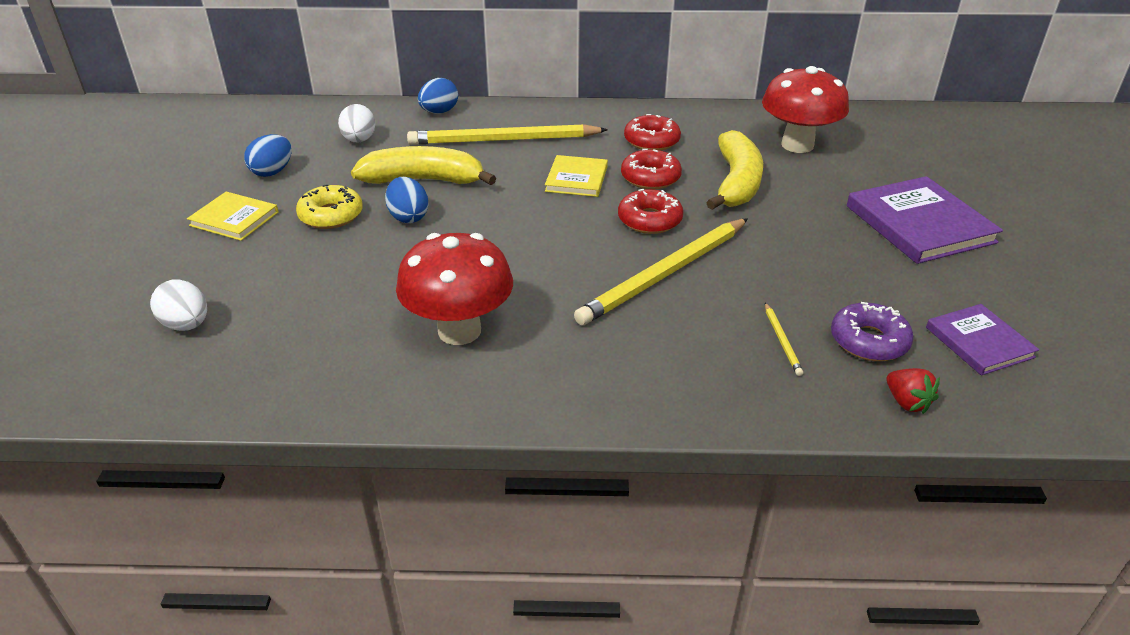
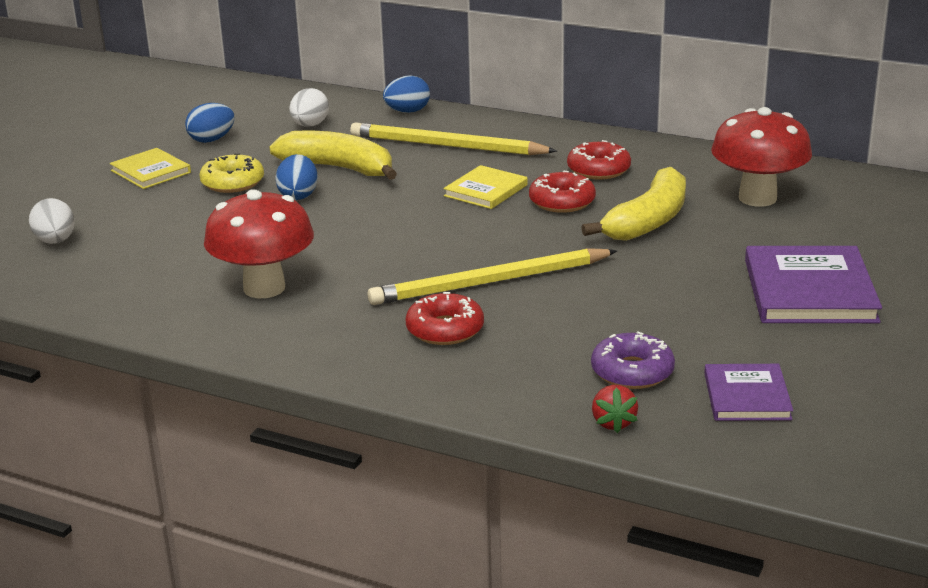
camera: 25 degrees right, 10 degrees down
red donut [618,189,683,234] -> red donut moved to [406,292,484,345]
yellow pencil [765,303,803,376] -> none

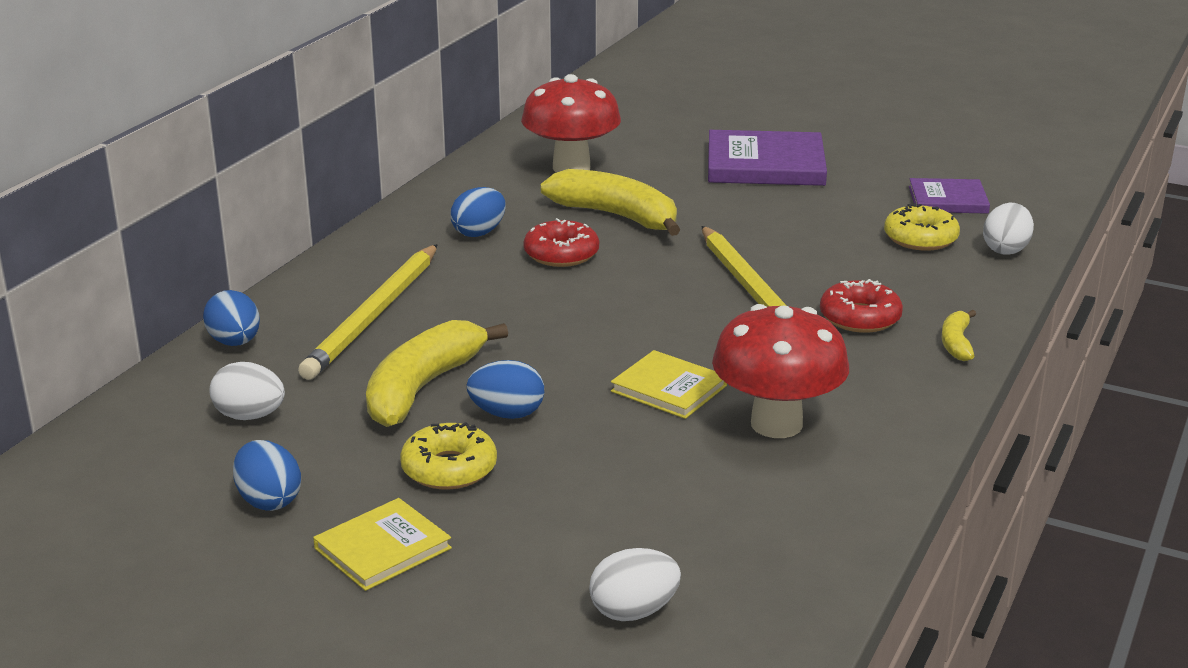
camera: 90 degrees left, 0 degrees up
yellow book [444,165,528,209] -> yellow book moved to [611,350,727,419]
red donut [567,140,631,180] -> blue egg [450,187,506,237]
purple donut [591,332,675,389] -> yellow donut [884,203,960,251]
red strawberry [592,385,638,433] -> white egg [983,203,1034,255]
none -> yellow banana [942,310,976,361]

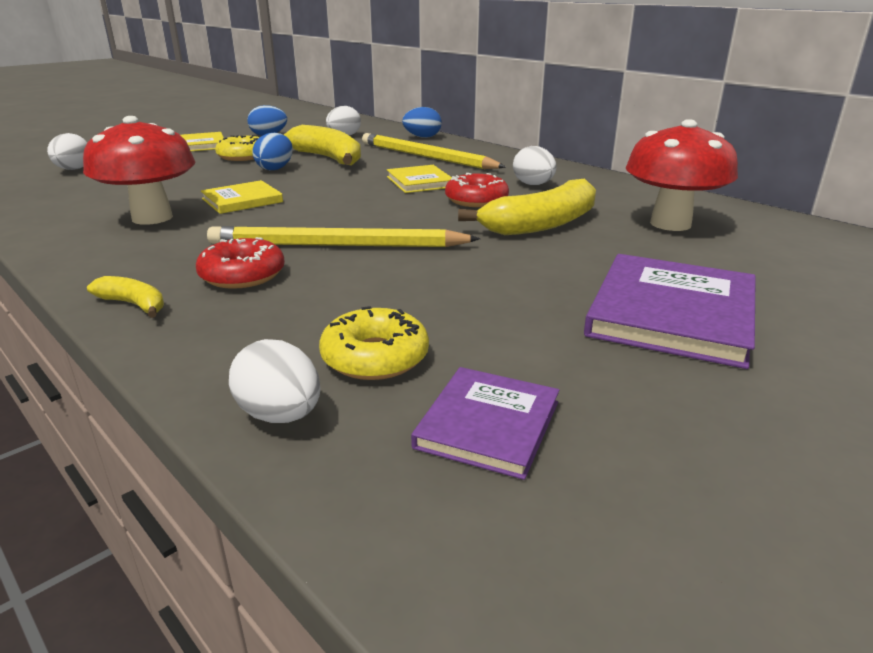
camera: 110 degrees right, 0 degrees up
blue egg [450,187,506,237] -> white egg [513,146,557,185]
none -> yellow book [387,165,452,193]

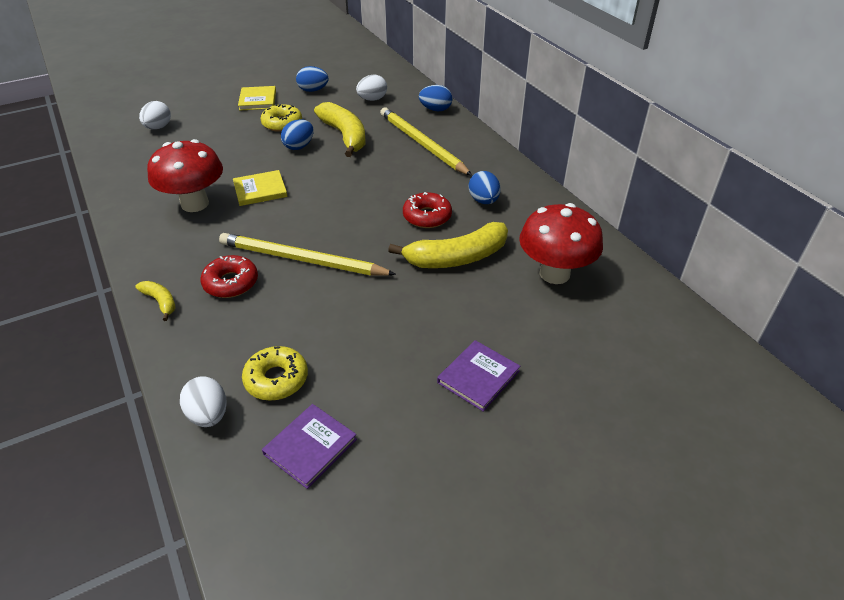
camera: 15 degrees right, 15 degrees up
yellow book [387,165,452,193] -> none
white egg [513,146,557,185] -> blue egg [469,171,500,204]
purple book [584,254,756,369] -> purple book [437,340,520,412], size x0.59

